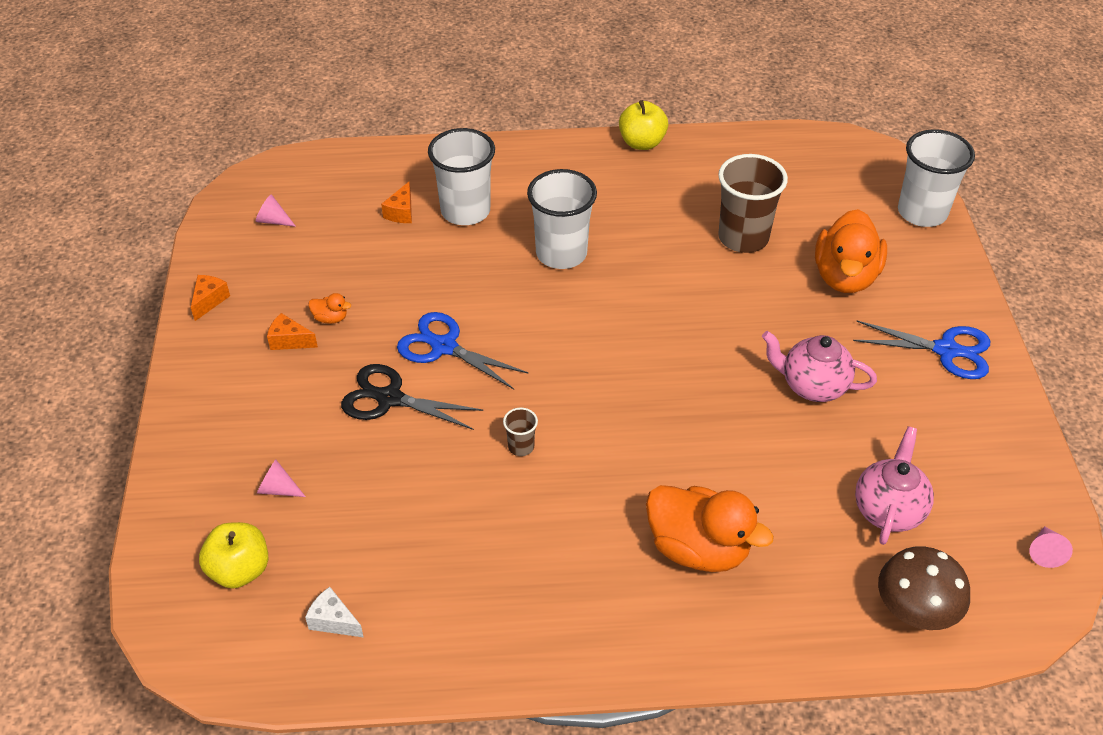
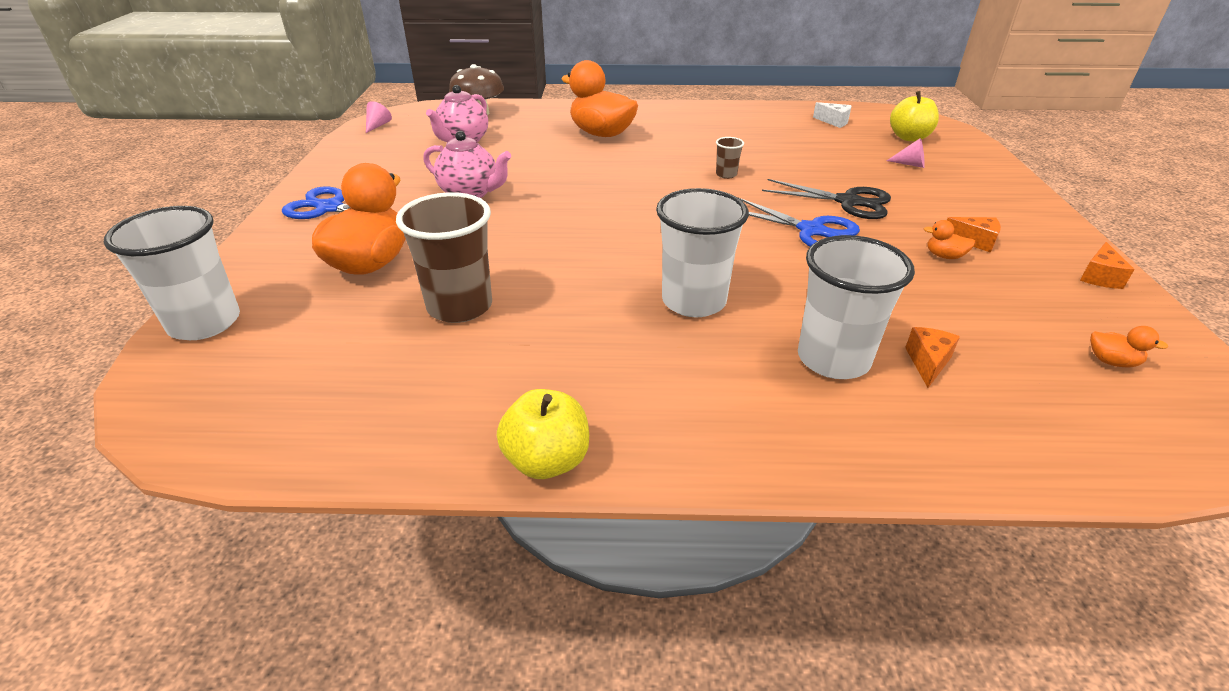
camera: 175 degrees left, 10 degrees down
pink cone [256,194,296,227] -> orange duck [1090,326,1168,368]

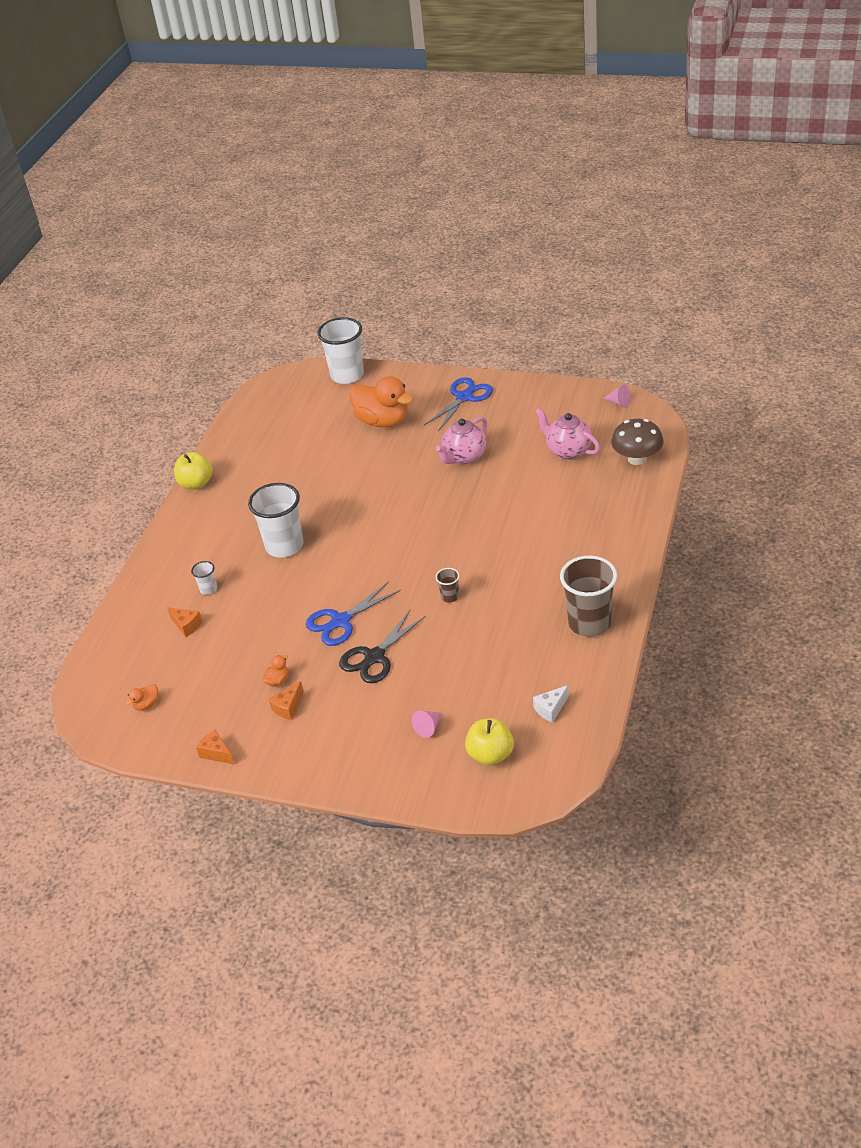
camera: 110 degrees right, 5 degrees up
brown cup [396,192,492,323] -> brown cup moved to [560,555,617,637]
orange duck [561,60,638,137] -> none
white cup [798,235,915,379] -> white cup [191,561,217,595], size x0.45

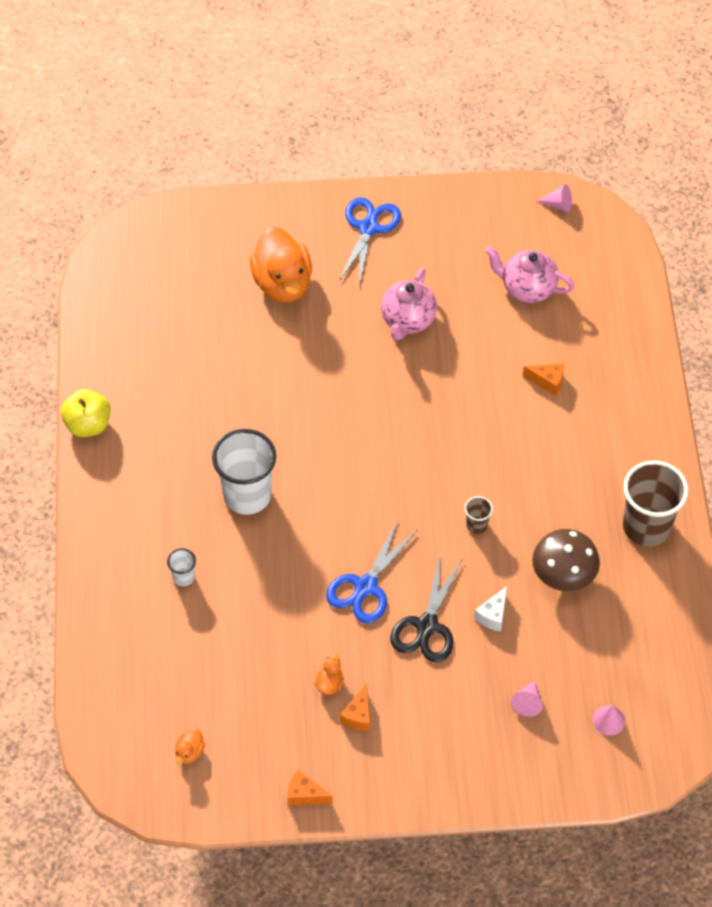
camera: 25 degrees left, 15 degrees up
orange cheese [167,607,202,637] -> orange cheese moved to [523,363,564,396]
white cup [317,317,364,384] -> none
orange duck [350,376,413,428] -> orange duck turned 60 degrees clockwise [250,226,312,303]
yellow apple [465,718,514,766] -> pink cone [593,705,625,736]
white cheese [533,685,569,723] -> white cheese moved to [474,586,507,632]
brown mushroom [611,419,663,465] -> brown mushroom moved to [532,529,600,591]

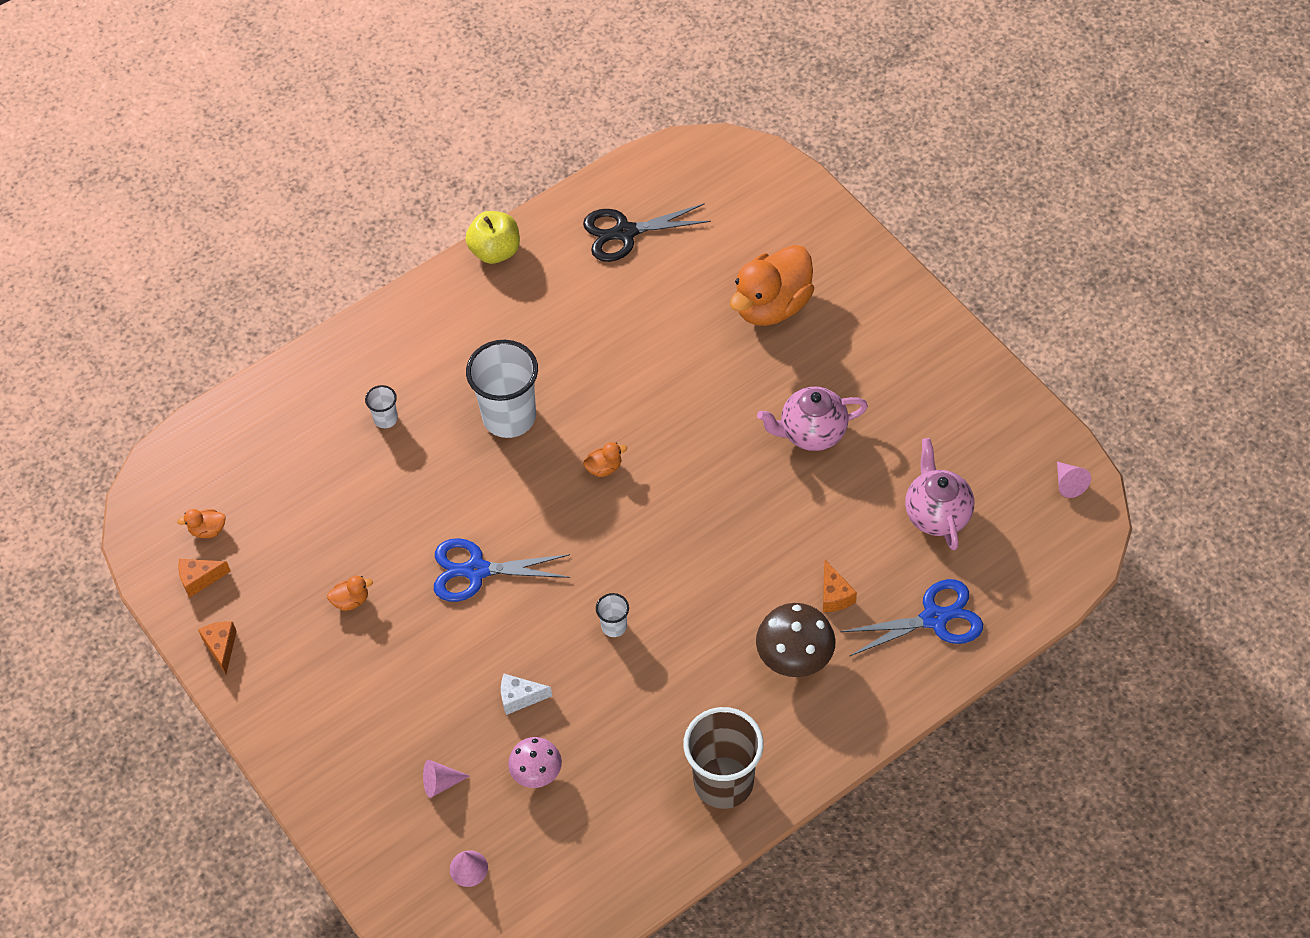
camera: 60 degrees right, 0 degrees up
blue scissors [339,197,401,287] -> blue scissors moved to [840,579,983,656]
orange cheese [340,683,370,731] -> orange cheese moved to [178,559,231,597]
black scissors [390,556,463,662] -> black scissors moved to [583,203,711,262]
brown cup [465,496,493,534] -> white cup [596,593,629,637]
brown mushroom [532,529,600,591] -> brown mushroom moved to [756,603,836,677]
none -> pink mushroom [508,737,562,788]
none -> orange duck [583,442,627,477]

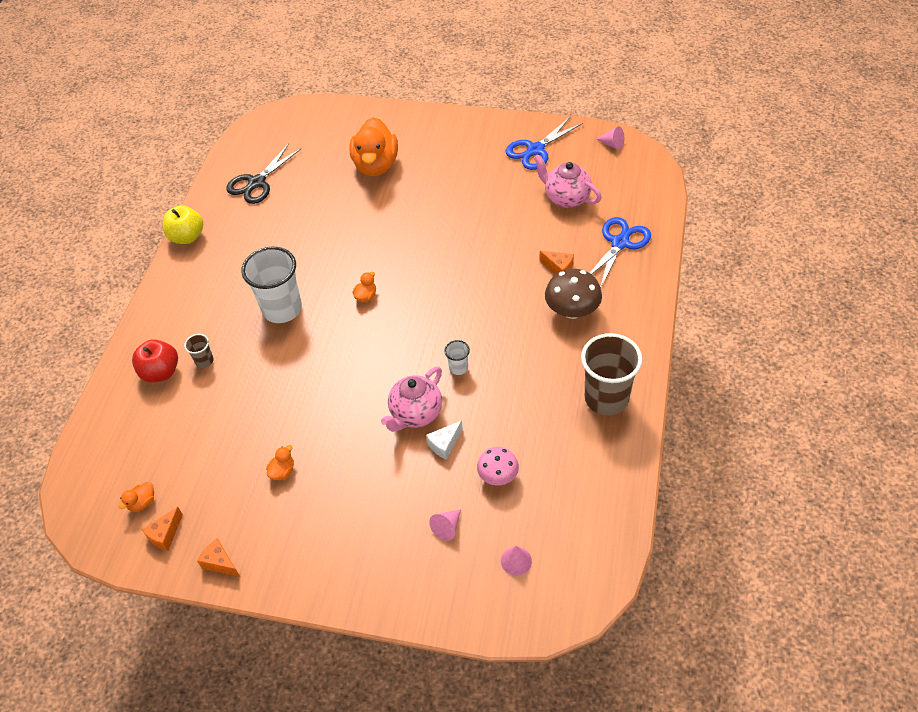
camera: 40 degrees left, 5 degrees down
white cup [365,385,398,428] -> brown cup [184,334,214,368]
blue scissors [434,538,570,602] -> blue scissors moved to [505,116,583,170]
pink teapot [757,386,868,451] -> pink teapot moved to [381,366,442,432]
none -> red apple [132,339,178,382]

